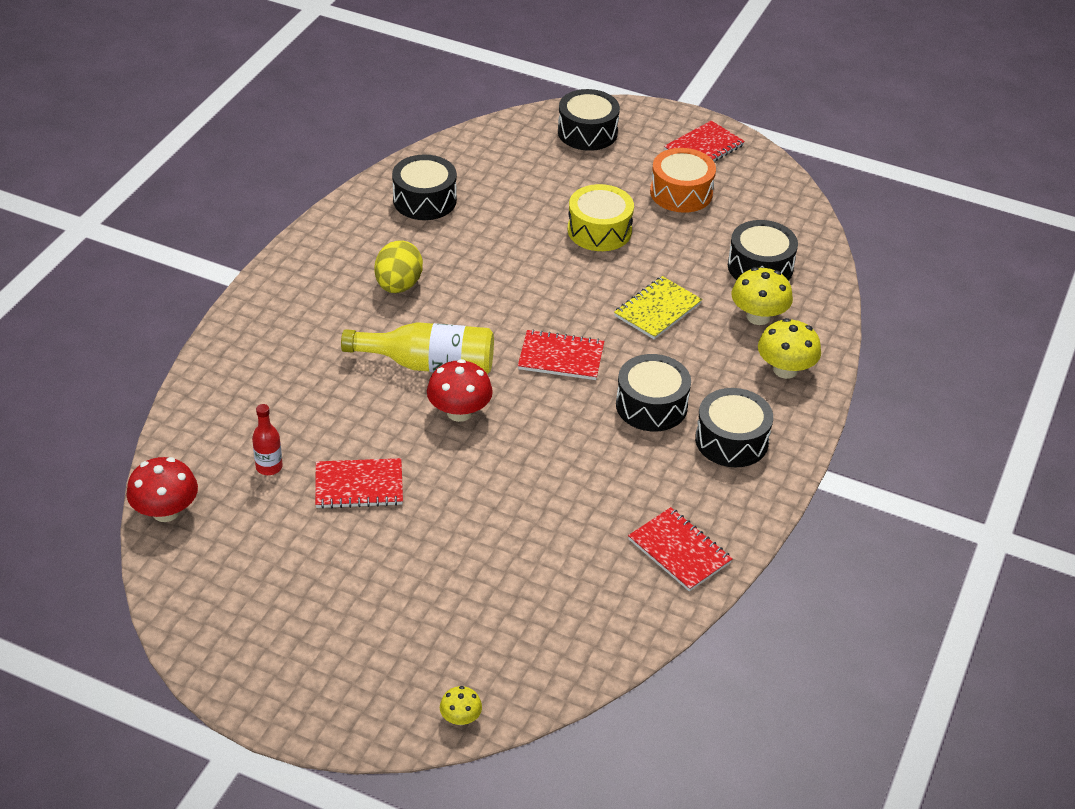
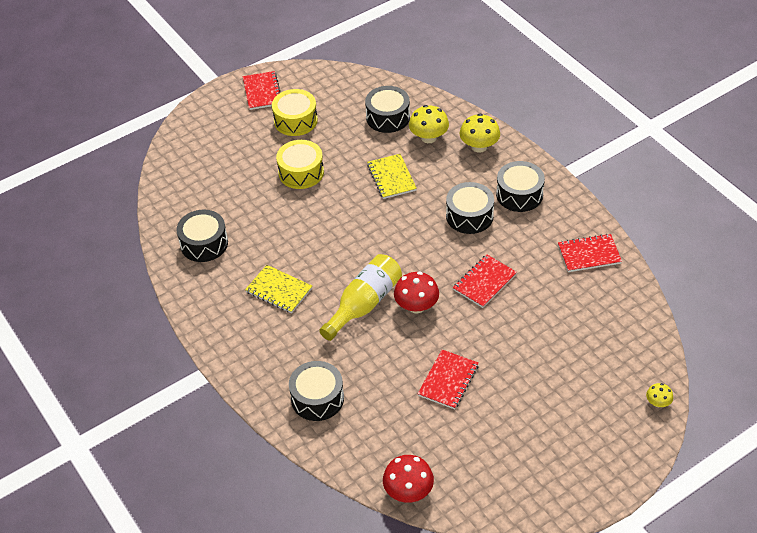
camera: 55 degrees left, 5 degrees up
red bottle [252,404,283,475] -> none
yellow egg [374,240,423,293] -> yellow notebook [245,265,312,313]
red notebook [518,329,604,380] -> red notebook moved to [453,254,517,308]
black drum [558,89,620,151] -> black drum moved to [289,361,344,421]
orange drum [650,148,716,213] -> yellow drum [272,89,318,136]

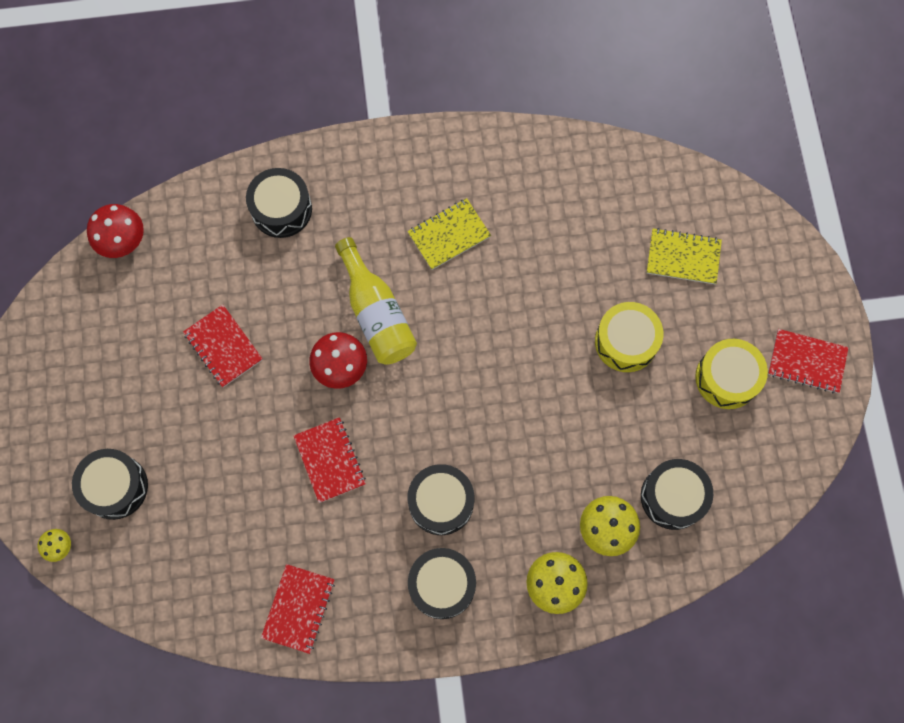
camera: 115 degrees right, 25 degrees up
black drum [177,210,228,262] -> black drum moved to [72,449,148,520]
yellow notebook [367,154,417,199] -> yellow notebook moved to [647,228,722,284]

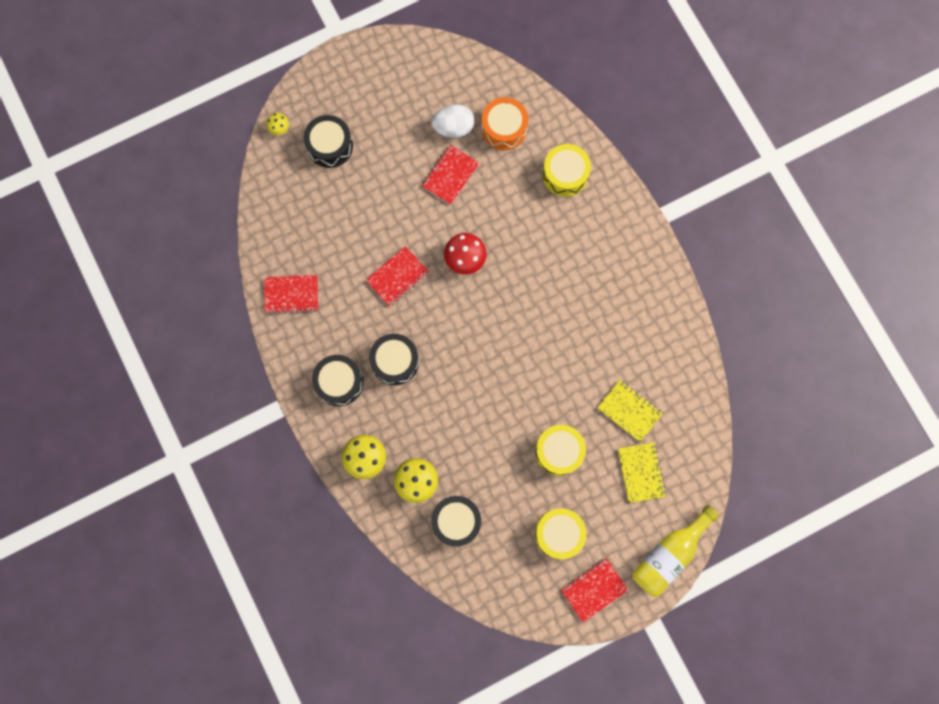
camera: 70 degrees right, 5 degrees up
red mushroom [87,204,144,258] -> none
black drum [246,168,312,238] -> yellow drum [542,144,591,197]
yellow bottle [335,237,417,365] -> yellow bottle moved to [632,505,719,597]
yellow notebook [407,198,491,270] -> yellow notebook moved to [597,380,663,442]
red notebook [768,329,849,393] -> red notebook turned 60 degrees clockwise [561,558,628,622]
none -> white egg [431,104,474,138]
none -> orange drum [481,97,528,150]

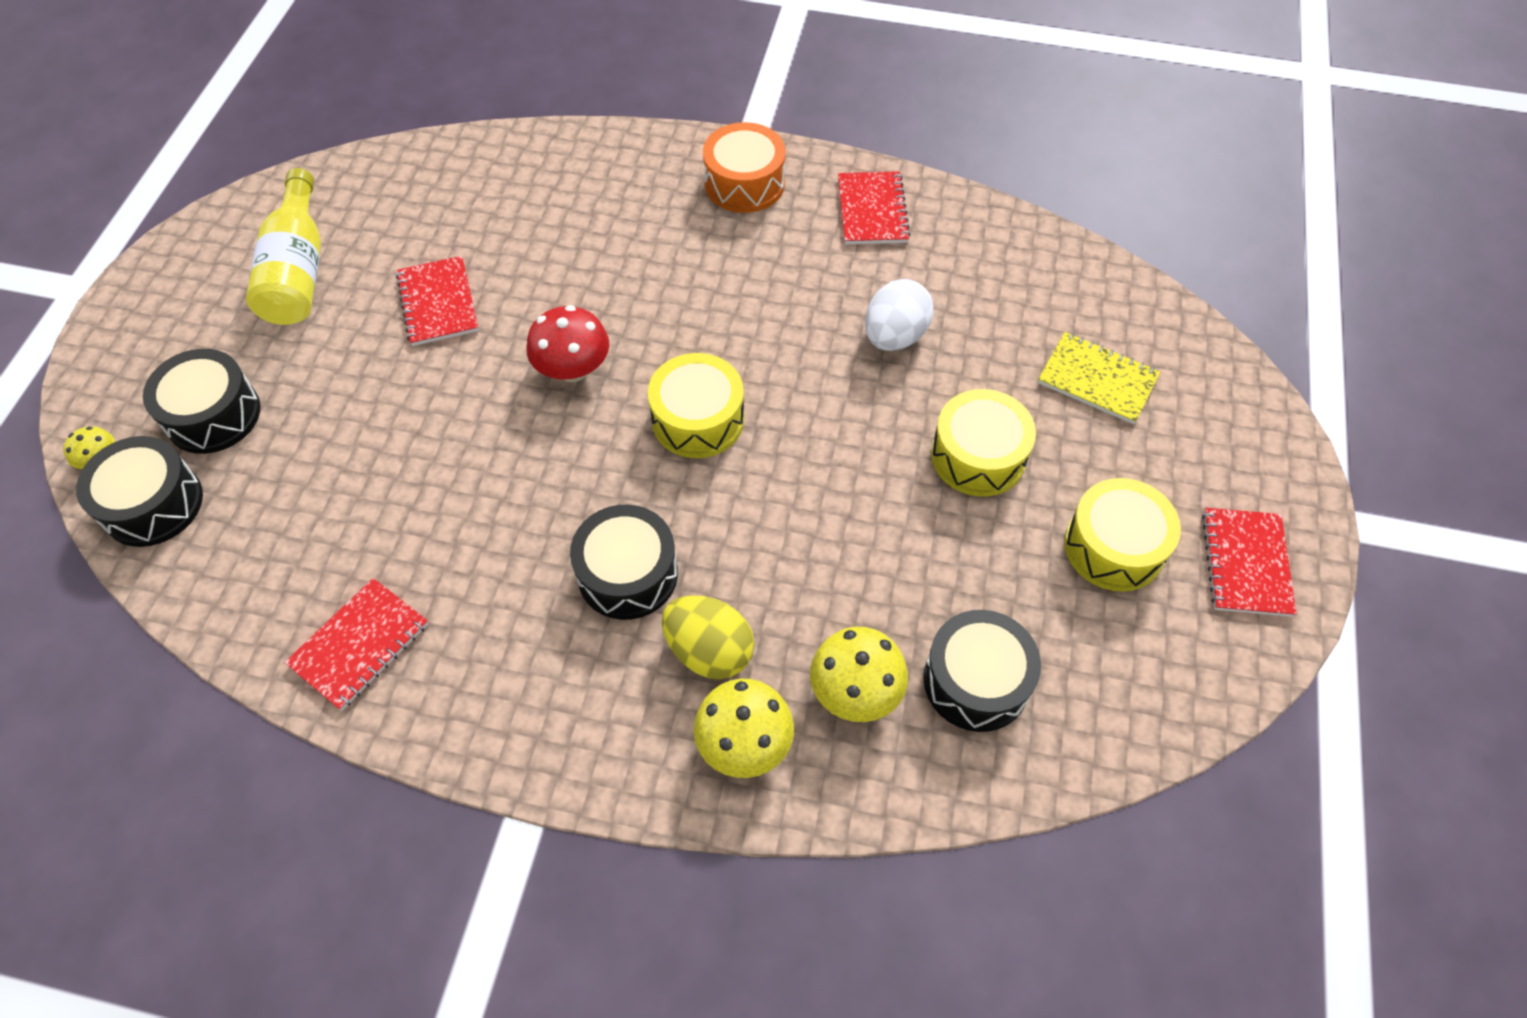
camera: 50 degrees left, 20 degrees down
black drum [312,355,363,406] -> black drum moved to [76,436,203,547]
red notebook [366,246,429,307] -> red notebook moved to [838,171,910,245]
white egg [431,104,474,138] -> white egg moved to [865,279,934,351]
orange drum [481,97,528,150] -> orange drum moved to [703,122,786,213]
yellow drum [542,144,591,197] -> yellow drum moved to [648,353,744,458]
yellow notebook [597,380,663,442] -> none
yellow bottle [632,505,719,597] -> yellow bottle moved to [246,168,321,325]
none -> yellow egg [662,595,754,679]

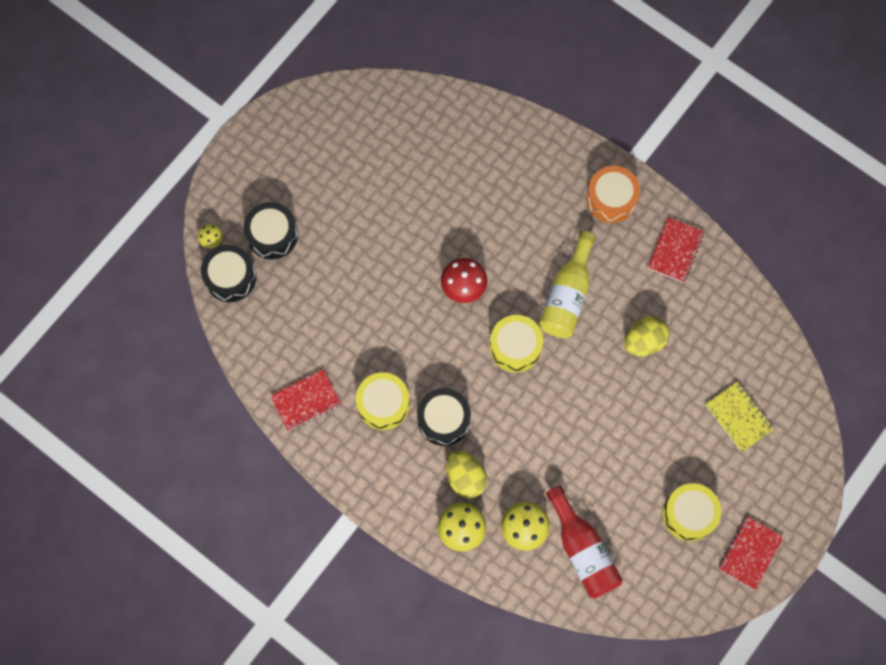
camera: 25 degrees right, 15 degrees up
yellow bottle [246,168,321,325] -> yellow bottle moved to [539,231,596,338]
red notebook [396,256,479,346] -> none
white egg [865,279,934,351] -> yellow egg [624,316,670,356]
black drum [923,610,1041,732] -> red bottle [546,485,623,599]
yellow drum [931,389,1036,497] -> yellow drum moved to [356,372,410,430]

